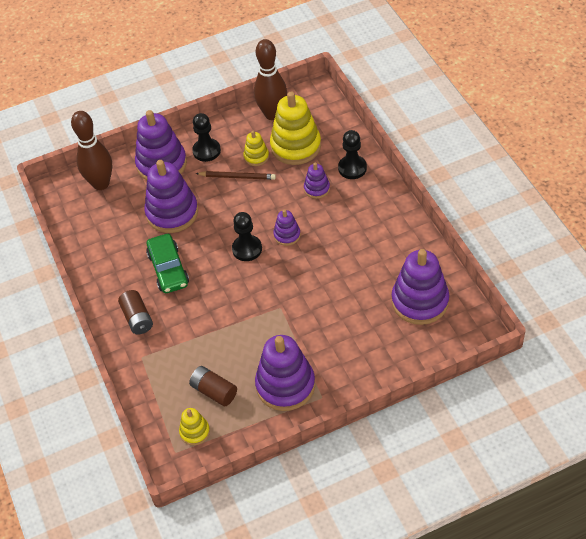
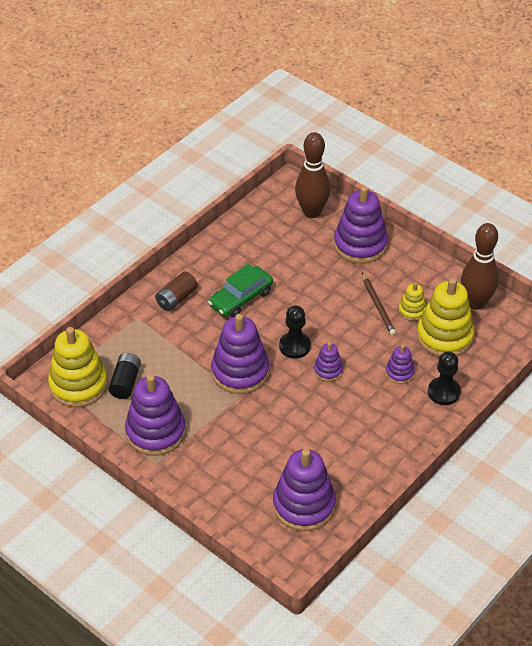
camera: 60 degrees right, 5 degrees down
purple stacking toy [144,160,198,233] -> purple stacking toy moved to [211,314,269,394]
yellow stacking toy [179,408,210,445] -> yellow stacking toy [48,327,108,407], size x2.01
brown battery [189,366,237,406] -> black battery [108,353,141,399]
black pawn [192,113,221,162] -> none

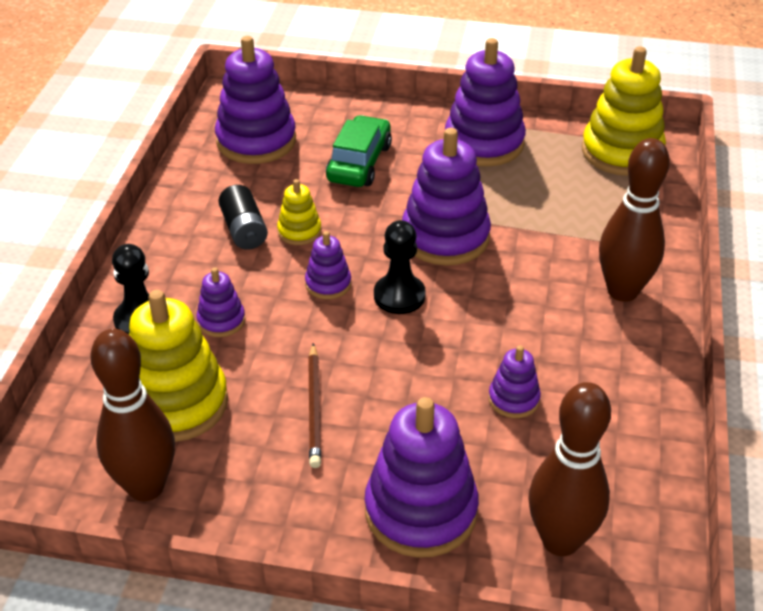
camera: 150 degrees right, 5 degrees down
black battery [108,353,141,399] -> black battery moved to [219,185,268,250]
brown battery [155,271,198,311] -> brown bowling pin [599,138,670,302]
green car [208,264,273,317] -> green car moved to [326,115,392,187]
brown pencil [362,273,396,336] -> brown pencil turned 135 degrees counterclockwise [308,343,321,468]
yellow stacking toy [399,282,426,321] -> yellow stacking toy moved to [277,179,321,245]
none -> purple stacking toy [488,345,541,418]

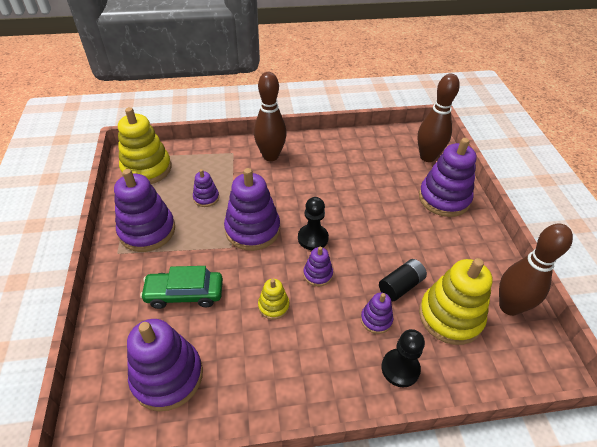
camera: 110 degrees left, 5 degrees up
black battery [219,185,268,250] -> black battery moved to [379,259,427,301]
brown pencil [308,343,321,468] -> none
purple stacking toy [488,345,541,418] -> purple stacking toy moved to [193,169,219,207]

